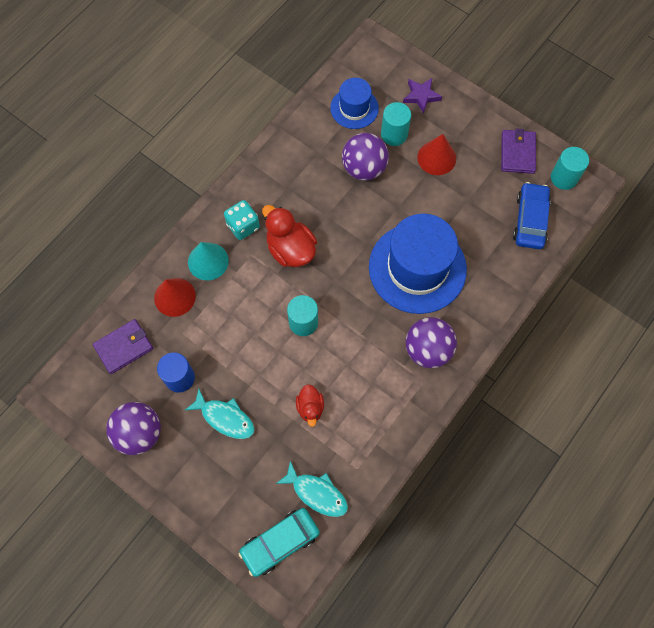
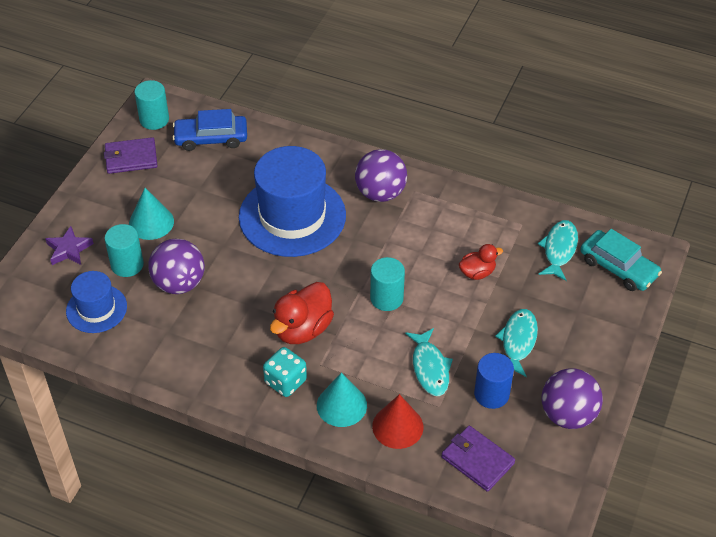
camera: 105 degrees left, 20 degrees down
red cone [417,134,456,175] -> turquoise cone [129,188,174,240]
none -> turquoise fish [405,328,453,396]

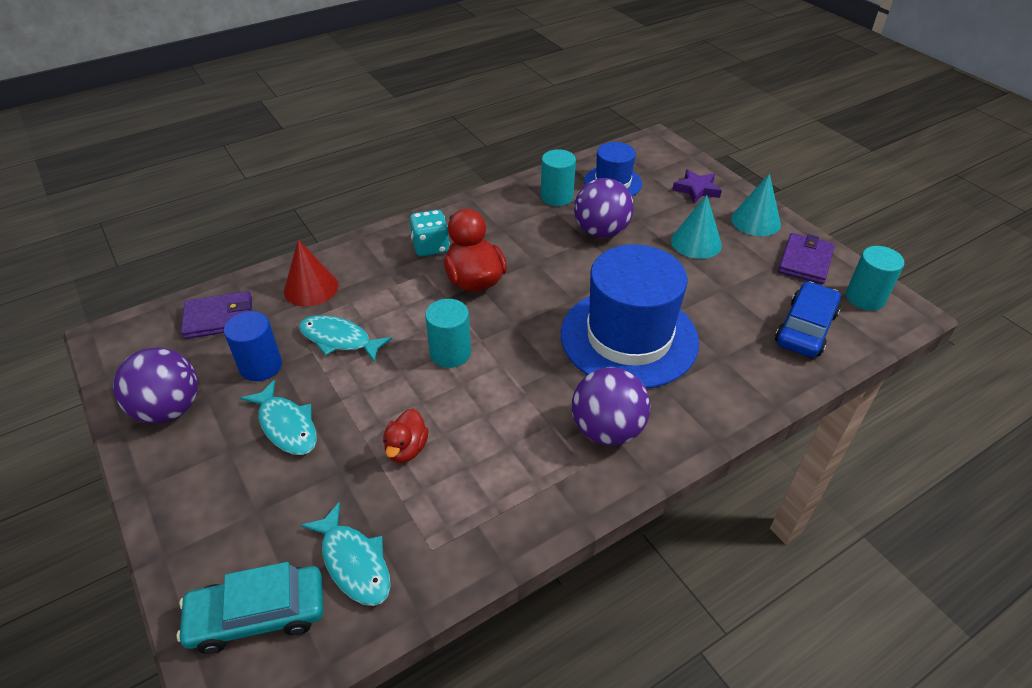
camera: 125 degrees right, 5 degrees down
turquoise cylinder [104,224,144,277] -> turquoise cylinder moved to [541,149,576,206]
turquoise cone [317,372,367,427] -> turquoise cone moved to [731,173,781,236]

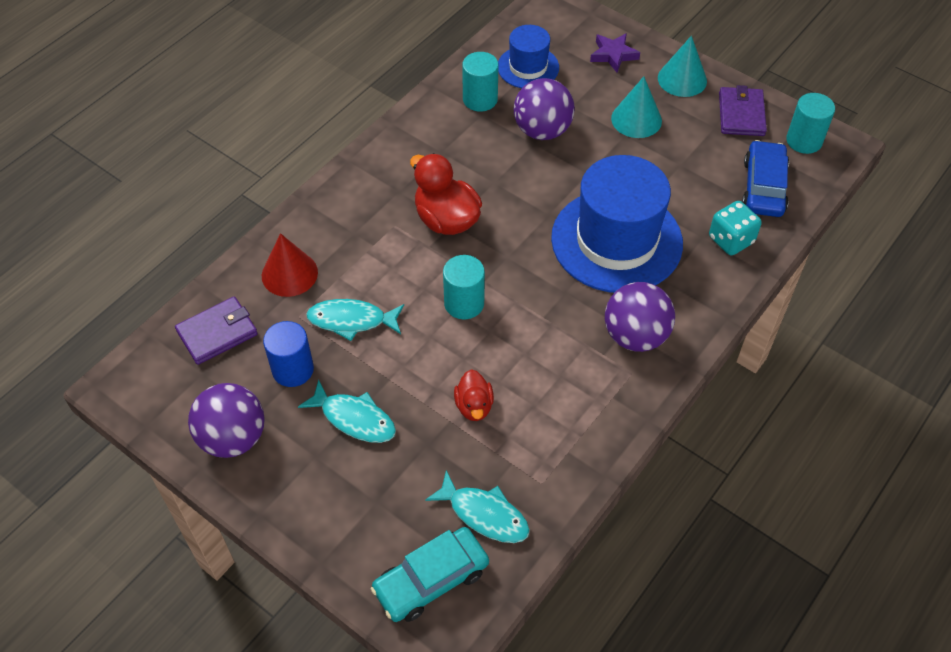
camera: 20 degrees left, 10 degrees up
turquoise dice [410,210,450,256] -> turquoise dice moved to [709,201,762,255]

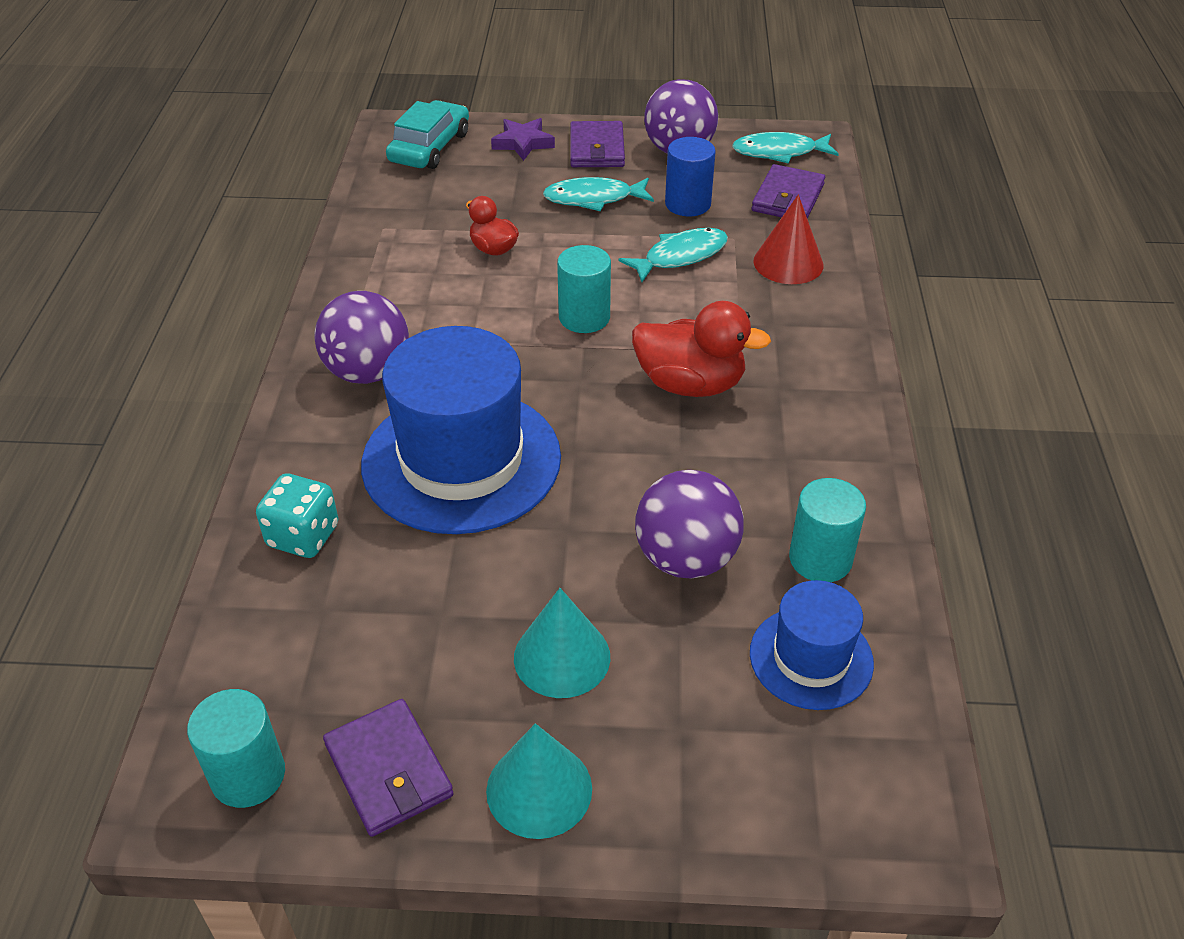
camera: 145 degrees right, 10 degrees down
turquoise fish [425,470,530,543] -> turquoise fish moved to [732,132,839,164]
purple star [590,33,640,72] -> purple star moved to [491,118,555,161]
blue car [742,140,789,217] -> none
none -> purple wallet [570,121,625,167]

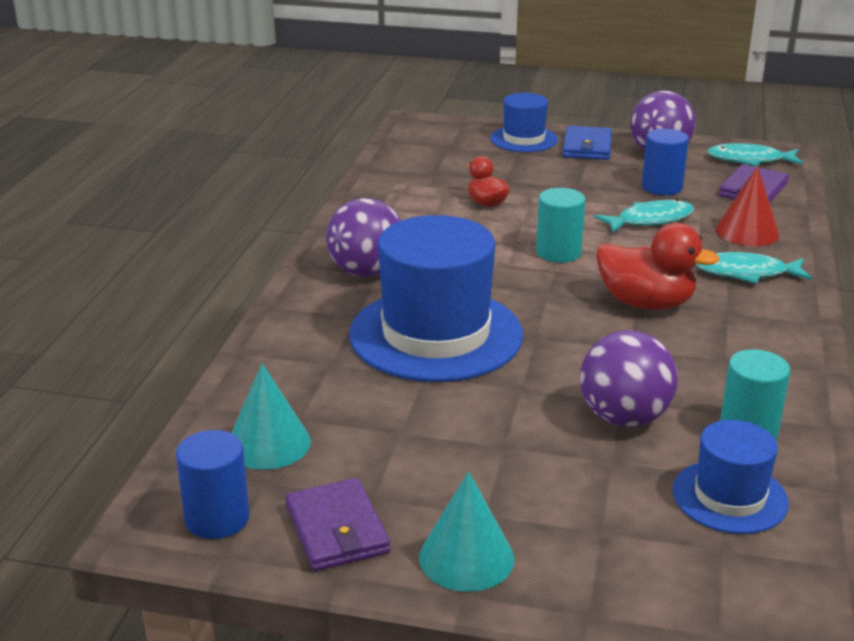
camera: 10 degrees right, 15 degrees down
turquoise cylinder [187,689,285,808] -> blue cylinder [176,430,250,539]
turquoise dice [256,473,338,558] -> none
turquoise car [386,100,469,169] -> none
purple star [491,118,555,161] -> blue hat [490,93,558,152]
turquoise cone [514,588,610,698] -> turquoise cone moved to [232,364,311,470]
turquoise fish [543,177,654,211] -> turquoise fish moved to [696,252,812,284]
purple wallet [570,121,625,167] -> blue wallet [563,126,612,160]

